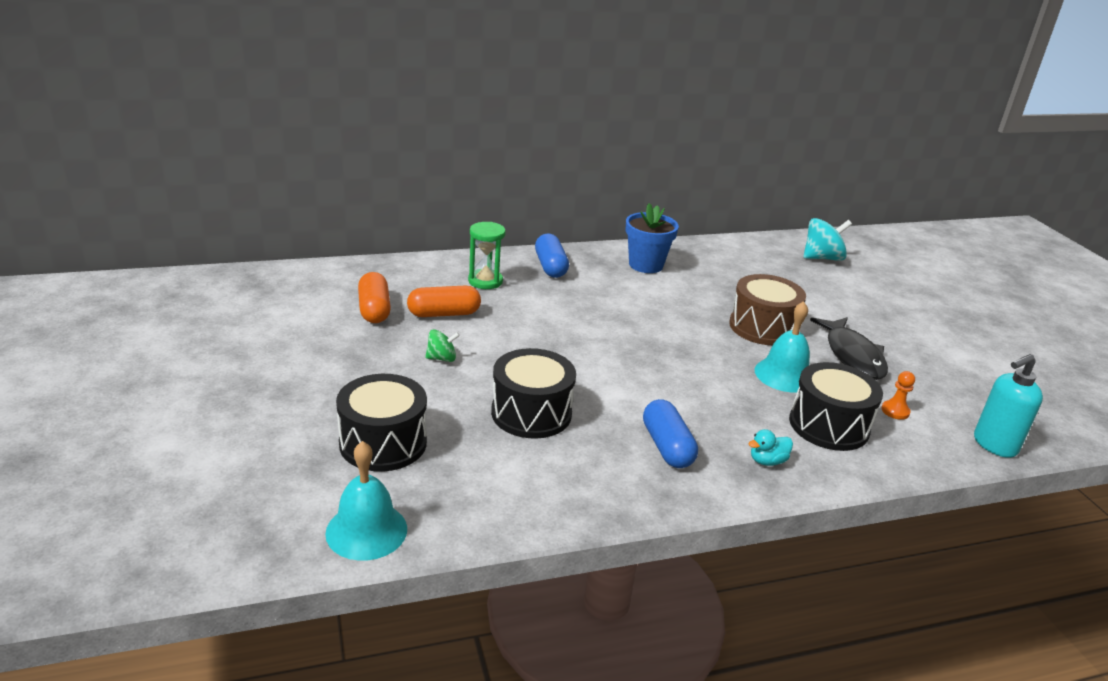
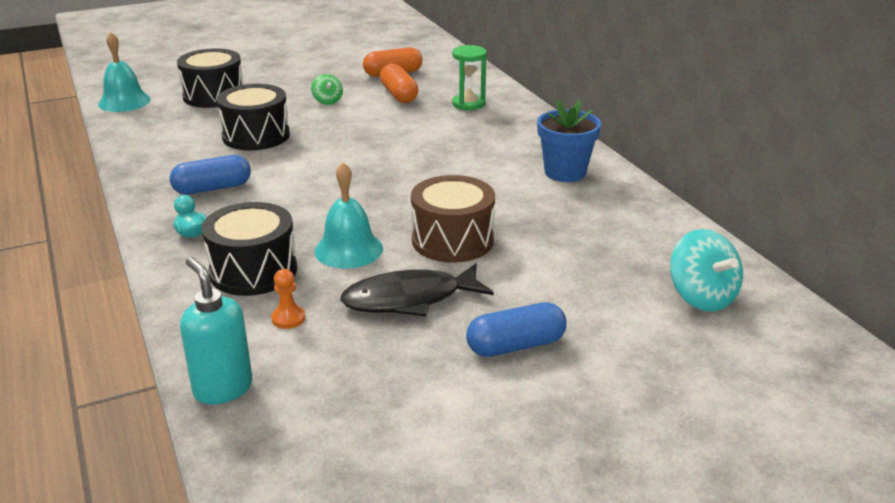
camera: 85 degrees right, 0 degrees up
blue capsule [535,234,569,278] -> blue capsule moved to [466,302,567,357]

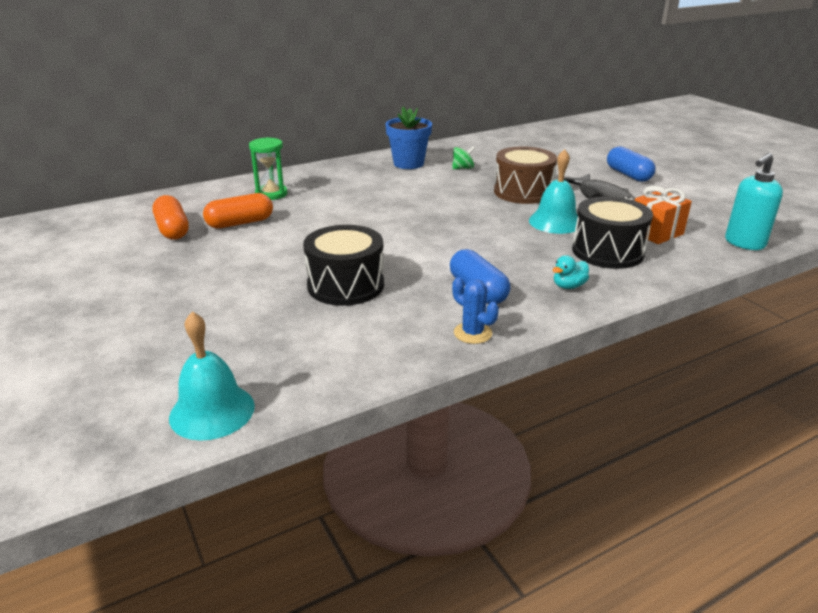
camera: 95 degrees left, 0 degrees up
black drum [177,48,243,108] -> none
orange pawn [271,269,305,329] -> orange gift [635,186,692,244]
green spinning top [311,74,343,105] -> green spinning top moved to [452,146,475,170]
turquoise spinning top [670,229,743,312] -> none
none -> blue cactus [452,277,499,344]

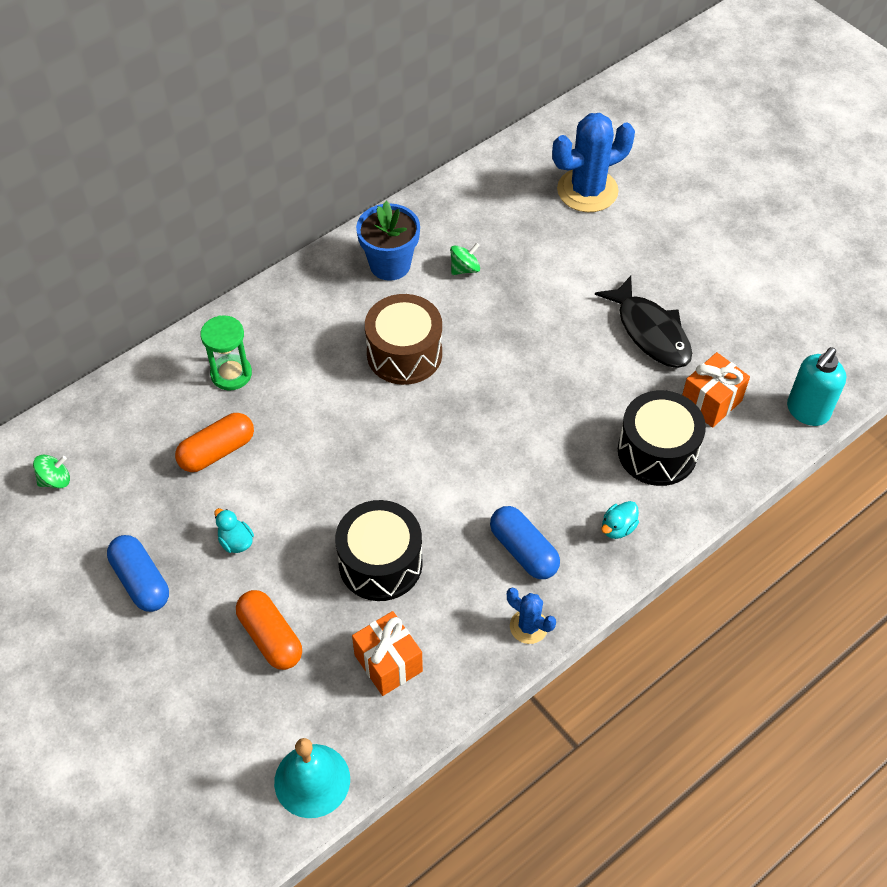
camera: 10 degrees left, 25 degrees up
orange capsule [152,195,189,240] -> orange capsule moved to [236,590,302,670]
brown drum [494,146,557,204] -> brown drum moved to [365,294,442,385]
turquoise bell [529,149,578,234] -> none
blue capsule [607,146,656,182] -> blue capsule moved to [107,535,169,612]
none -> green spinning top [33,455,70,489]
none -> turquoise duck [214,508,254,553]
none -> orange gift [352,611,423,696]
none -> blue cactus [552,113,635,212]

